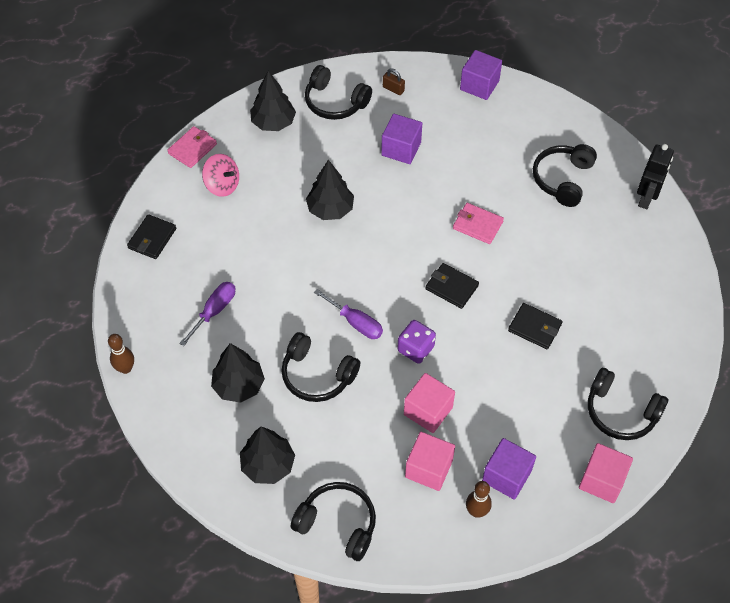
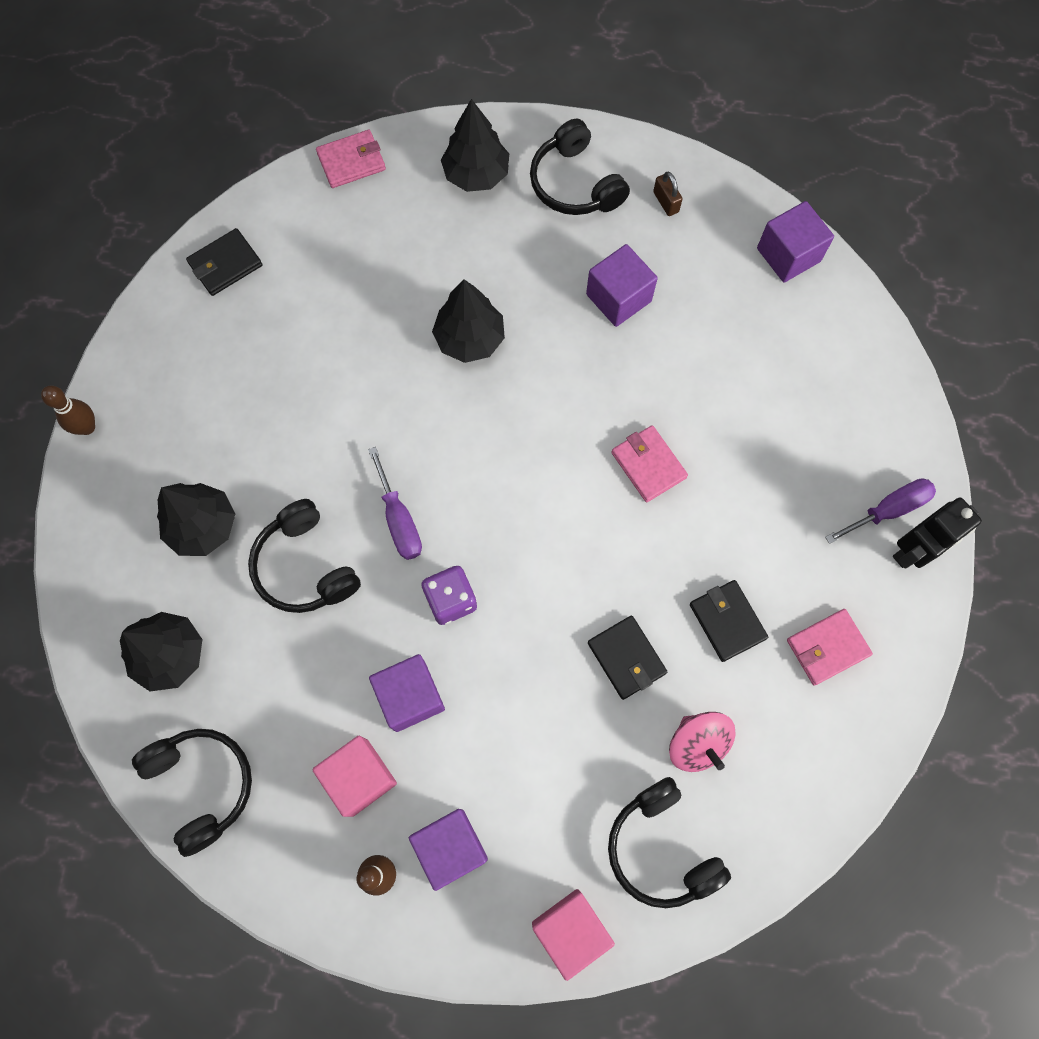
camera: 30 degrees right, 15 degrees up
purple screwdriver [179,282,235,346] -> purple screwdriver moved to [825,478,936,544]
pink spinning top [202,154,239,197] -> pink spinning top moved to [669,712,735,772]
pink cube [404,373,455,433] -> purple cube [369,654,445,732]
black wallet [425,263,479,309] -> black wallet moved to [690,580,768,662]
black headphones [533,144,597,207] -> none
none -> pink wallet [787,609,873,686]

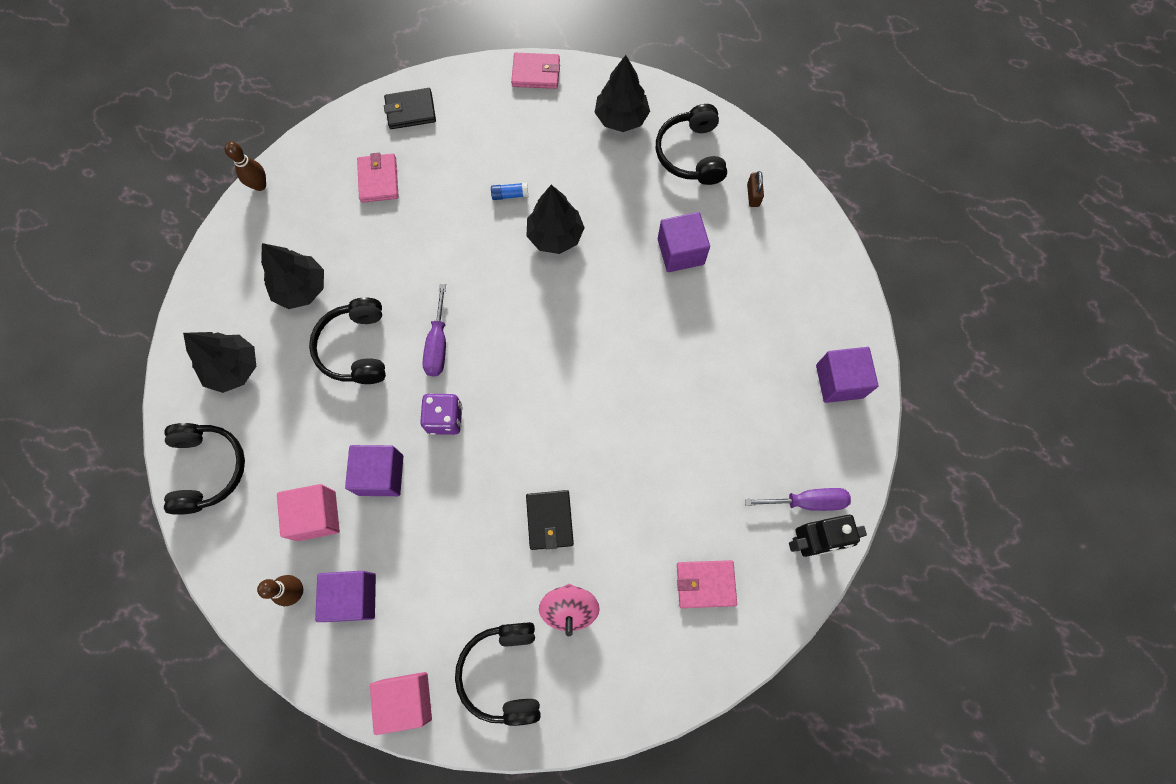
camera: 25 degrees right, 0 degrees up
pink wallet [611,425,688,502] -> pink wallet moved to [357,153,399,203]
black wallet [690,580,768,662] -> none
purple cube [757,201,834,282] -> purple cube moved to [816,347,878,403]
none -> blue glue stick [491,182,528,200]

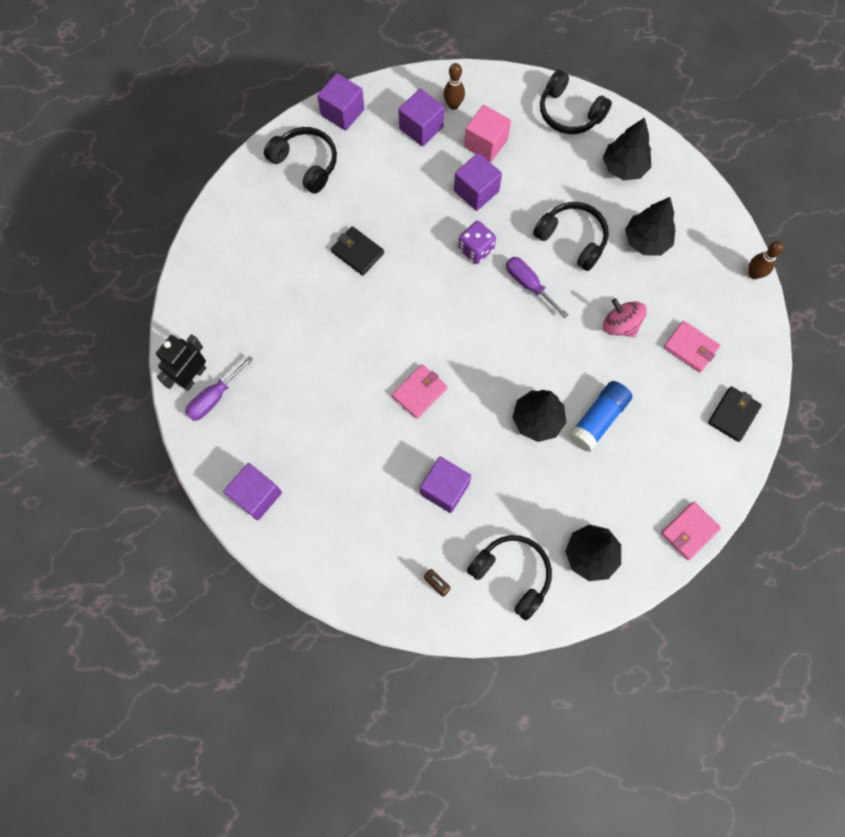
camera: 135 degrees right, 0 degrees up
pink cube [370,672,432,735] -> purple cube [317,73,365,131]
blue glue stick [491,182,528,200] -> blue glue stick [568,381,632,452], size x2.09
pink spinning top [539,584,600,636] -> pink spinning top moved to [603,298,647,337]
pink wallet [677,560,737,608] -> pink wallet moved to [392,364,447,419]

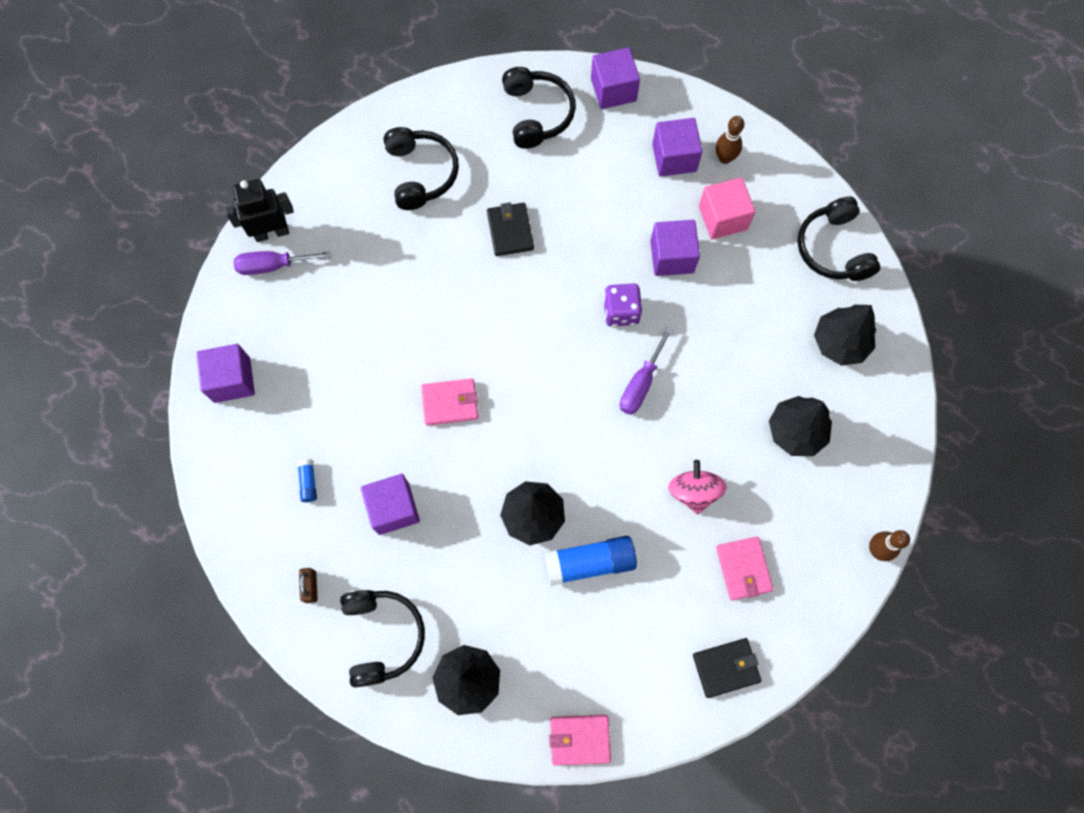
camera: 40 degrees right, 0 degrees up
purple screwdriver [506,257,568,318] -> purple screwdriver turned 150 degrees counterclockwise [620,327,673,415]
black headphones [533,202,609,271] -> black headphones moved to [384,127,459,210]
none -> blue glue stick [297,459,317,502]

